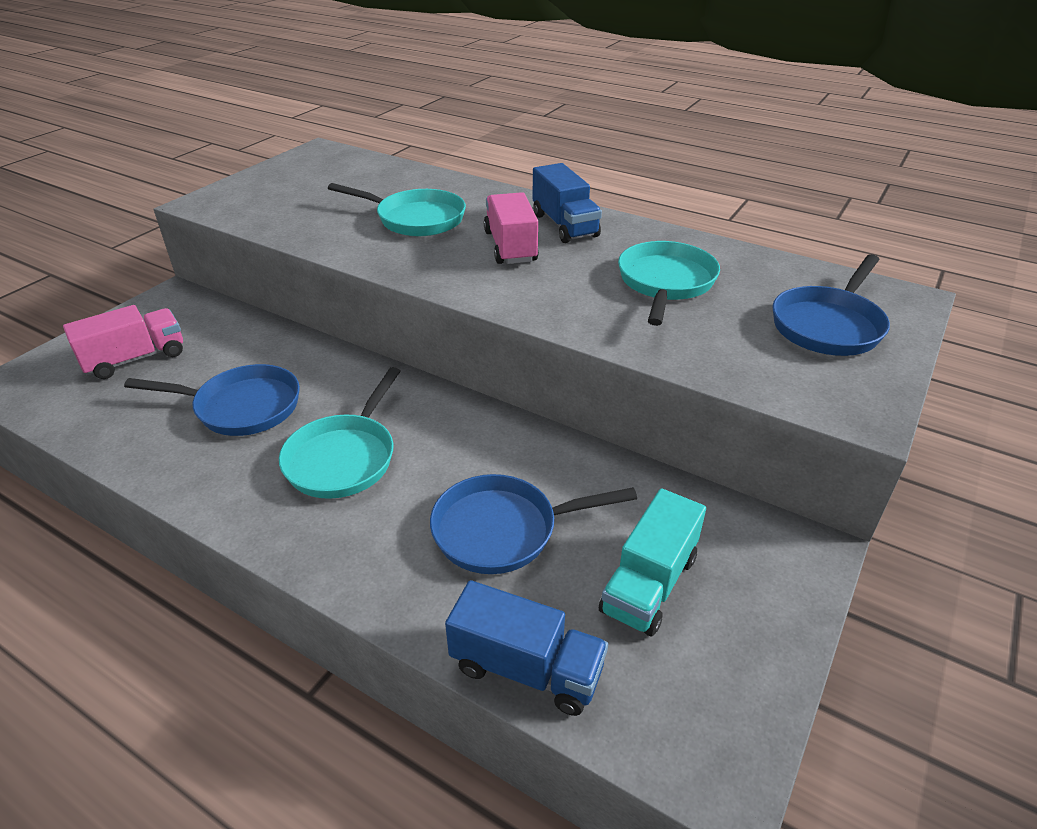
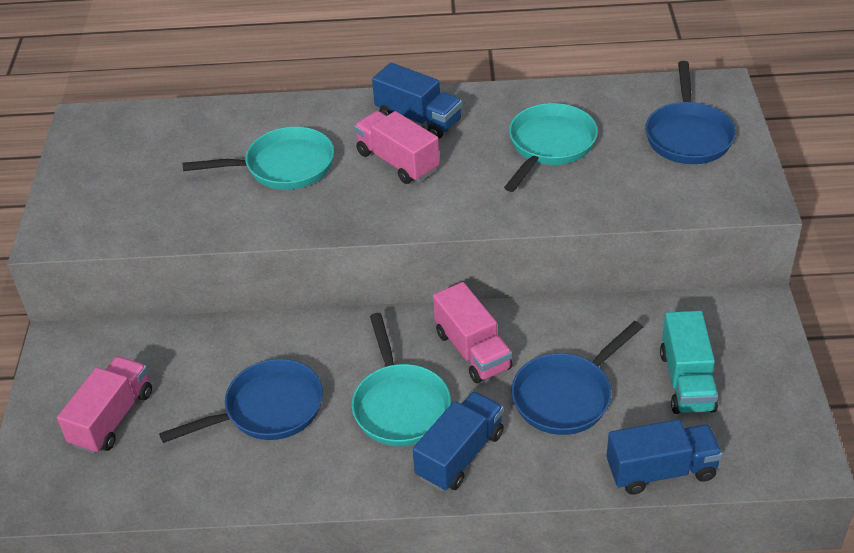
camera: 30 degrees left, 5 degrees up
turquoise pan [618,241,720,326] -> turquoise pan turned 45 degrees clockwise [504,103,598,192]
none -> blue truck [413,391,504,491]
none -> pink truck [433,282,512,384]

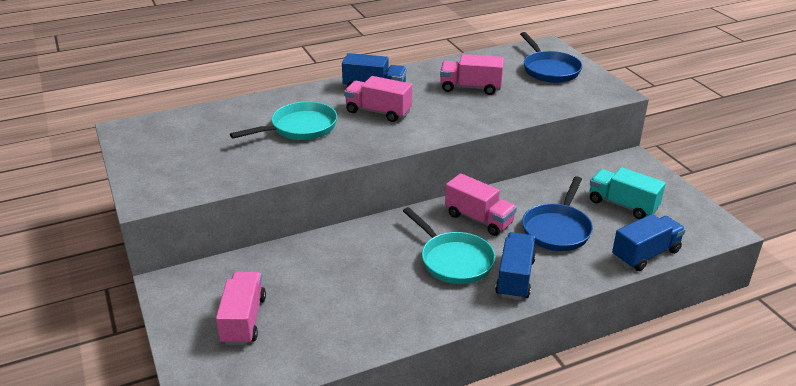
camera: 25 degrees left, 10 degrees down
blue pan [159,359,323,443] -> none
turquoise pan [504,103,598,192] -> pink truck [440,54,504,95]
turquoise truck [660,311,718,414] -> turquoise truck turned 150 degrees clockwise [590,167,666,219]

